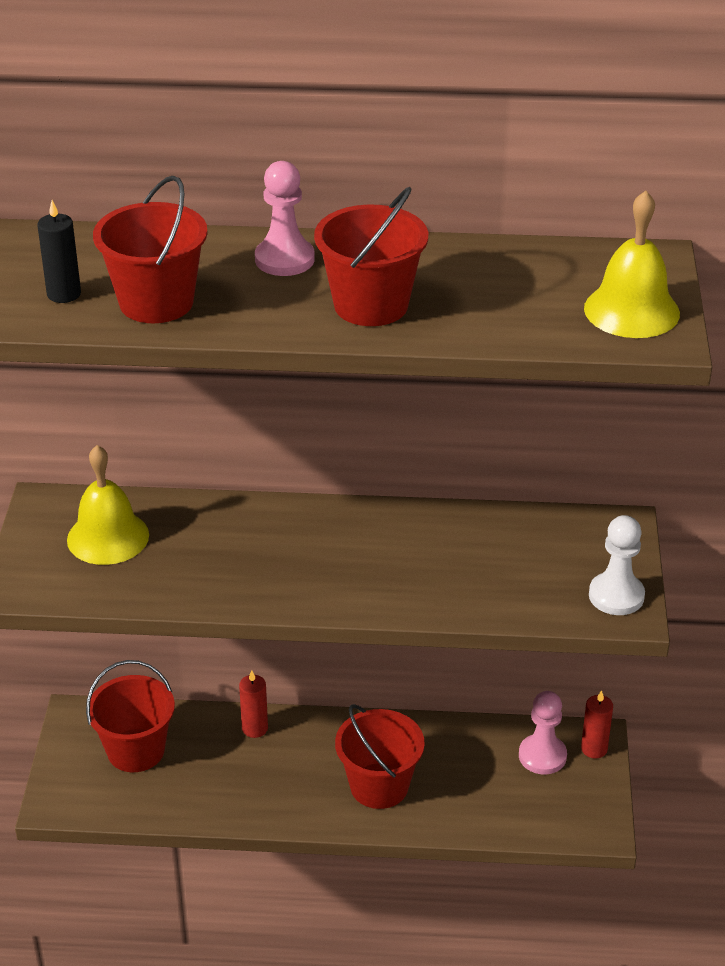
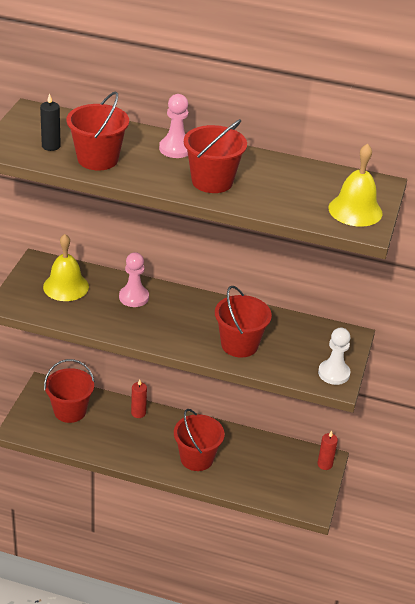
camera: 10 degrees right, 0 degrees up
pink pawn [519,691,567,775] -> pink pawn moved to [119,252,149,307]
none -> red bucket [215,286,272,358]

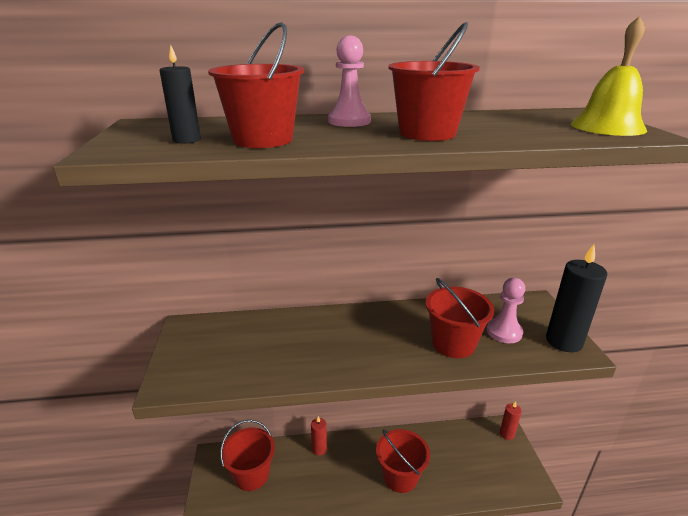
camera: 20 degrees left, 10 degrees down
yellow bell [43,234,89,301] -> none
pink pawn [119,252,149,307] -> pink pawn moved to [487,278,525,343]
white pawn [318,328,351,385] -> black candle [546,244,608,352]

